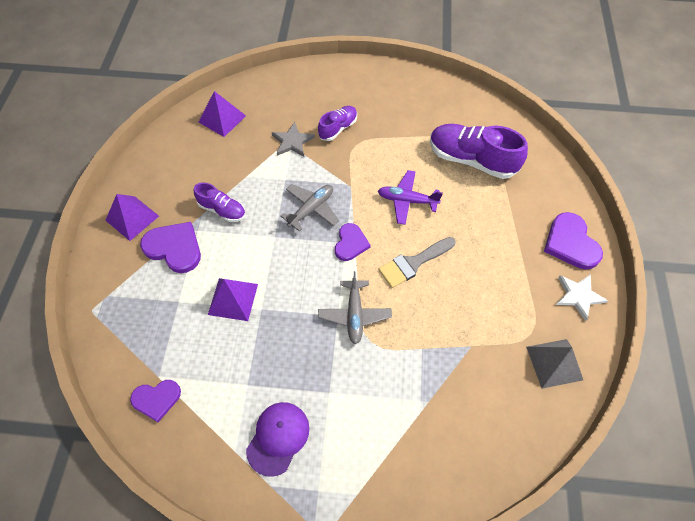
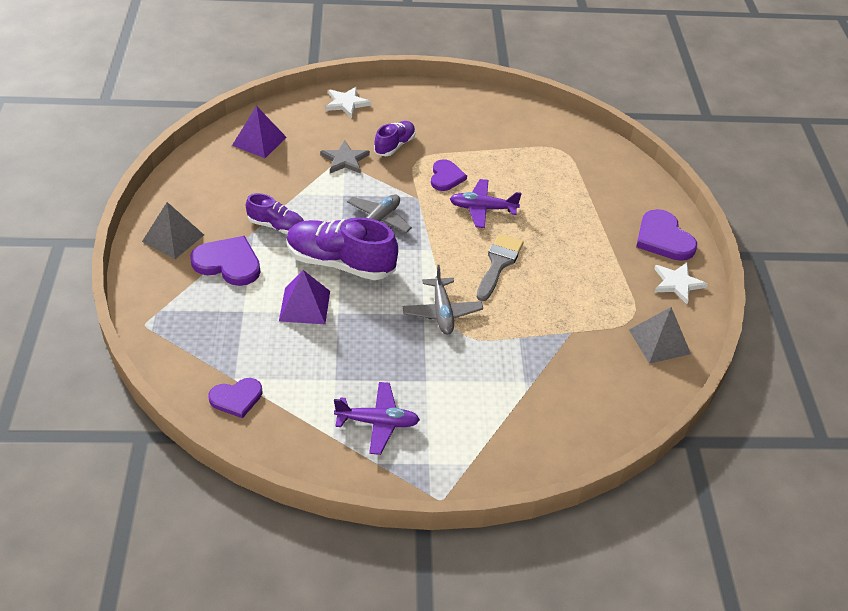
camera: 10 degrees left, 15 degrees down
purple pyramid [105,194,159,241] -> grey pyramid [142,202,204,259]
purple cap [246,402,309,477] -> purple plane [334,382,420,455]
purple heart [335,223,371,261] -> purple heart moved to [431,159,467,191]
grey brush [378,237,456,288] -> grey brush turned 150 degrees clockwise [476,234,523,301]
purple shoe [430,124,528,179] -> purple shoe moved to [286,217,398,280]
none -> white star [325,87,371,118]

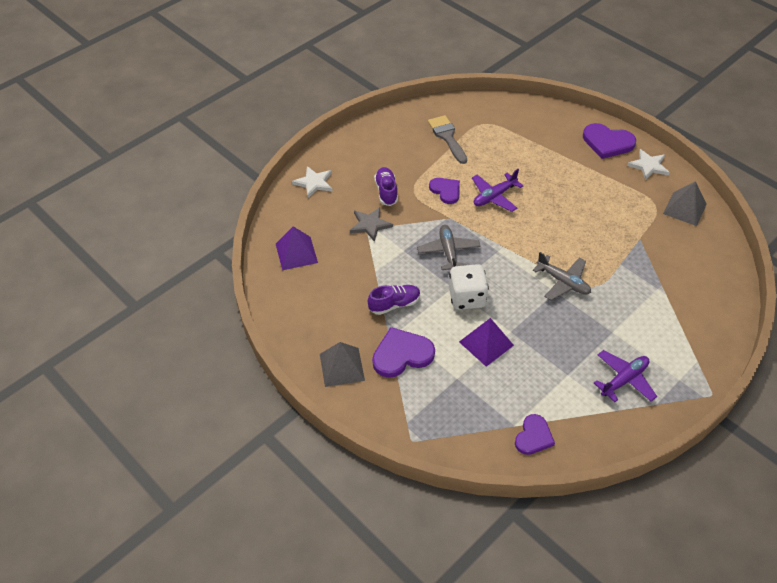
camera: 40 degrees left, 5 degrees up
purple shoe [286,217,398,280] -> white dice [449,264,489,310]
grey brush [476,234,523,301] -> grey brush moved to [428,115,467,164]

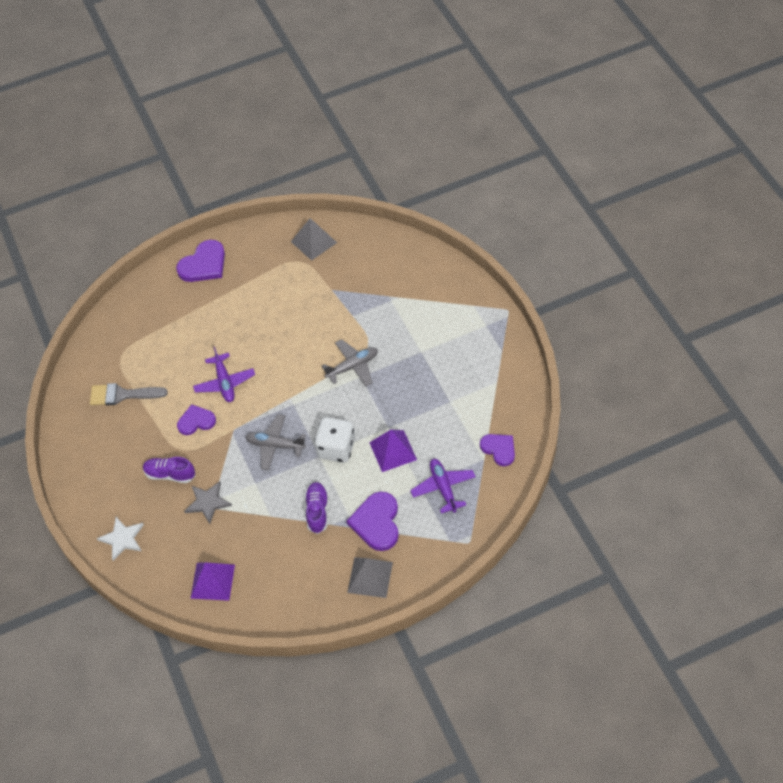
camera: 65 degrees left, 5 degrees up
purple plane [594,350,657,402] -> purple plane moved to [410,459,476,514]
white star [627,149,670,180] -> none

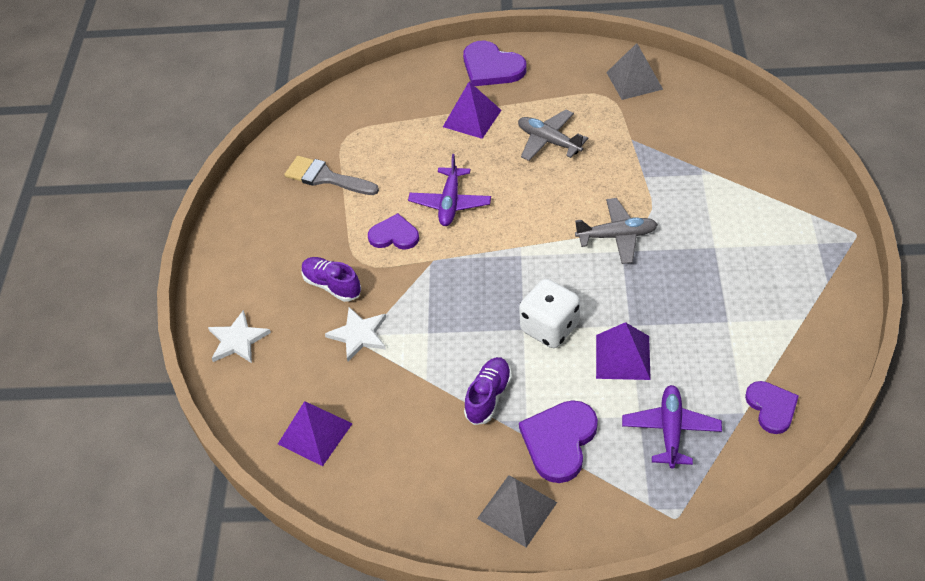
camera: 25 degrees right, 5 degrees down
purple heart [176,240,225,282] -> purple heart turned 60 degrees clockwise [463,41,527,86]
grey star [184,481,232,524] -> white star [325,307,386,362]
grey plane [245,414,306,470] -> grey plane moved to [518,110,588,161]
none -> purple pyramid [443,82,501,139]

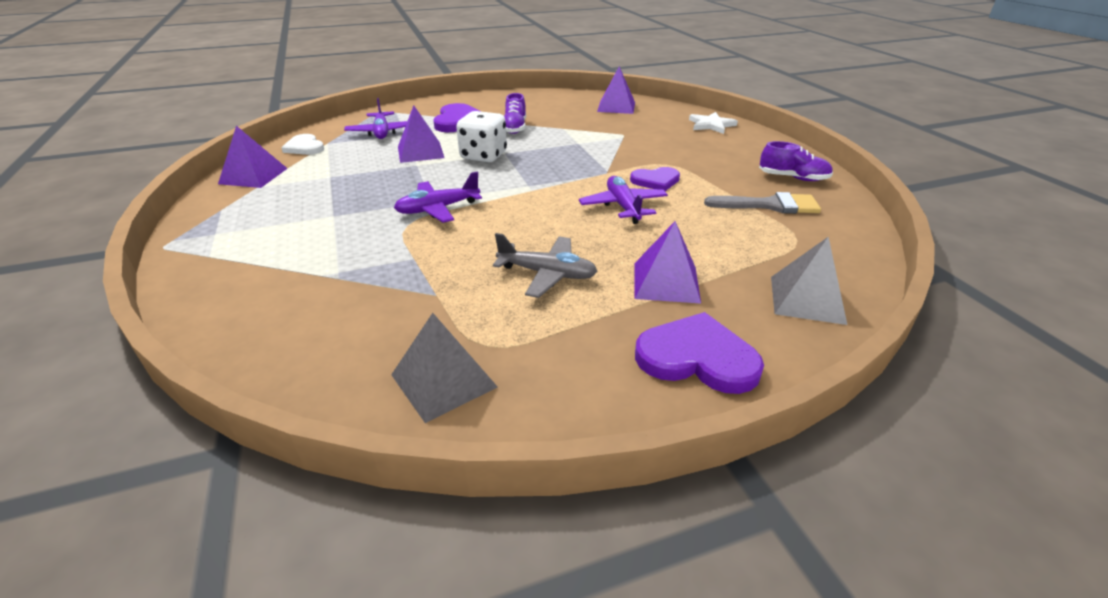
camera: 155 degrees right, 15 degrees down
purple shoe [301,257,361,302] -> purple shoe moved to [759,141,833,181]
white star [325,307,386,362] -> none
grey pyramid [477,475,557,547] -> grey pyramid moved to [771,237,847,325]
grey plane [575,198,658,264] -> purple plane [394,171,482,223]
purple heart [745,381,799,434] -> white heart [281,134,324,155]
none -> purple pyramid [218,126,288,188]

